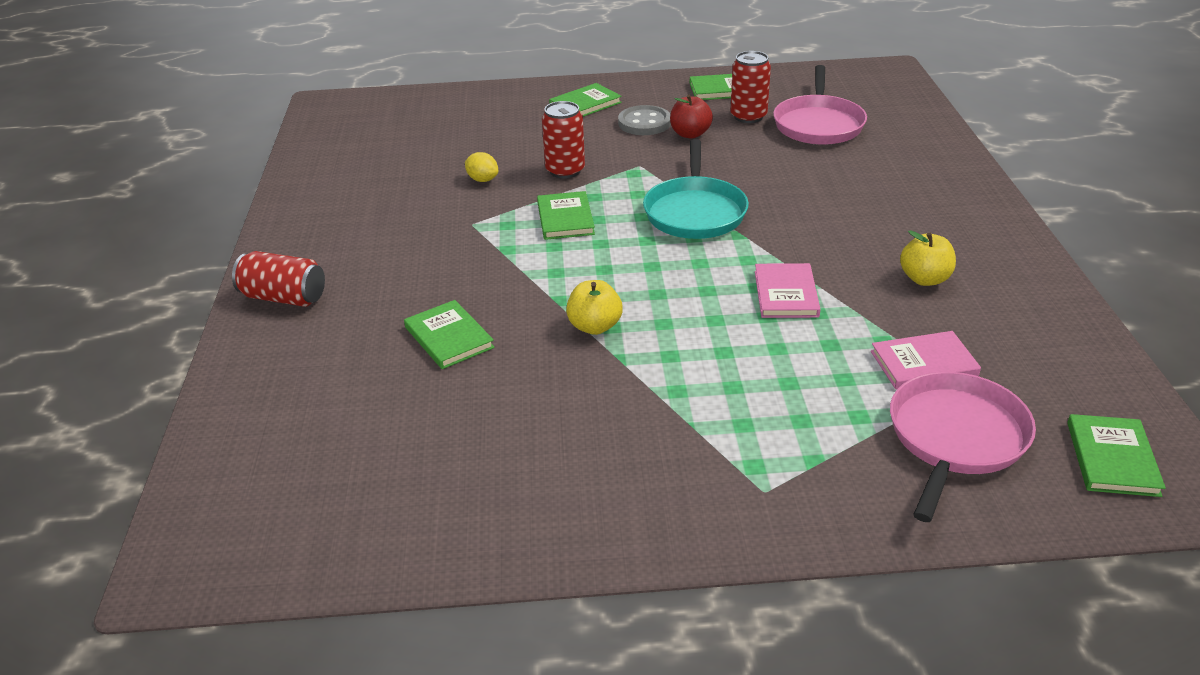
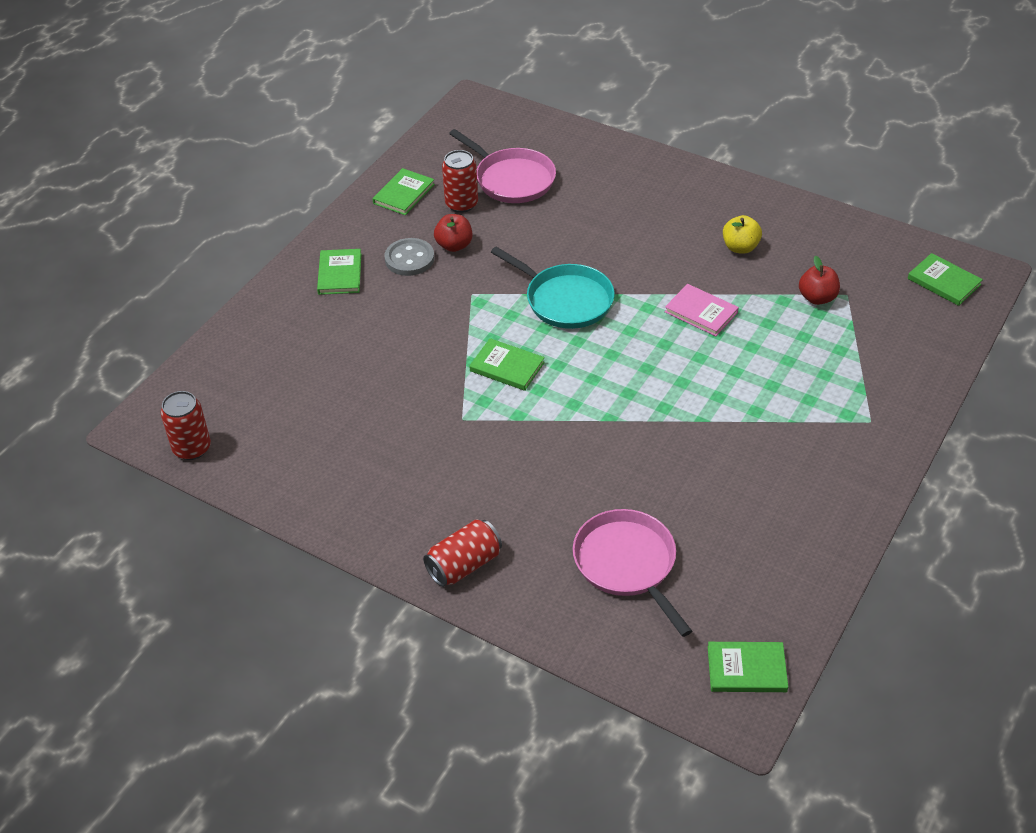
camera: 55 degrees left, 10 degrees up
green book [404,300,495,369] -> green book moved to [708,642,788,692]
yellow lemon [465,152,498,182] -> none
red can [542,101,585,179] -> red can moved to [161,391,211,460]
yellow apple [566,280,623,335] -> none
pink book [871,331,981,389] -> red apple [799,256,840,305]
pink pan [890,372,1036,522] -> pink pan moved to [573,509,692,637]

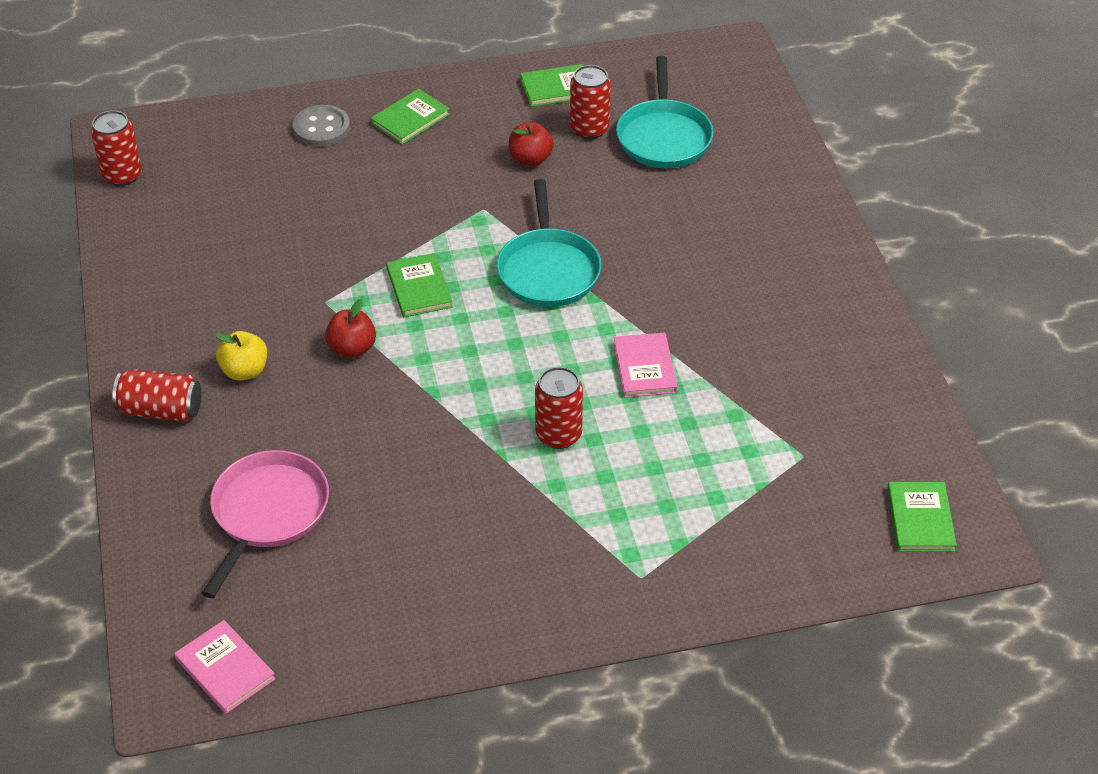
camera: 45 degrees right, 0 degrees up
grey button [385,238,434,276] -> grey button moved to [293,105,350,147]
pink pan [449,129,556,203] -> turquoise pan [616,56,713,168]
green book [708,642,788,692] -> pink book [174,620,276,714]
yellow apple [723,215,762,254] -> yellow apple moved to [215,331,267,381]
red apple [799,256,840,305] -> red apple moved to [325,299,376,358]
none -> red can [535,367,583,449]

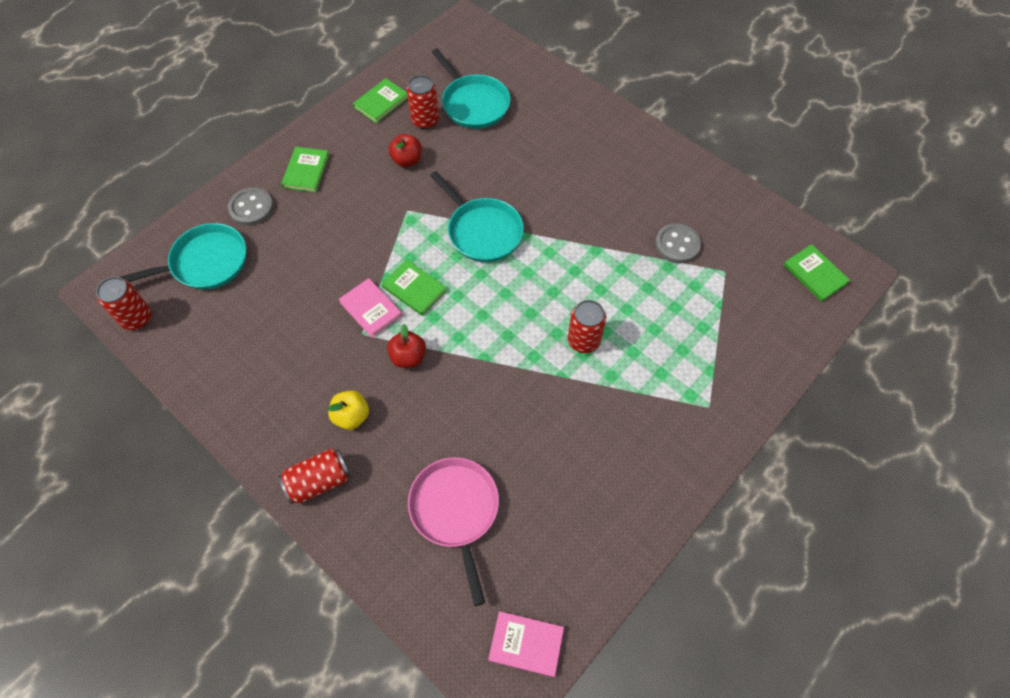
camera: 35 degrees left, 15 degrees up
pink book [614,333,678,398] -> pink book moved to [338,278,402,338]
none -> turquoise pan [120,223,246,290]
none -> grey button [655,223,701,264]

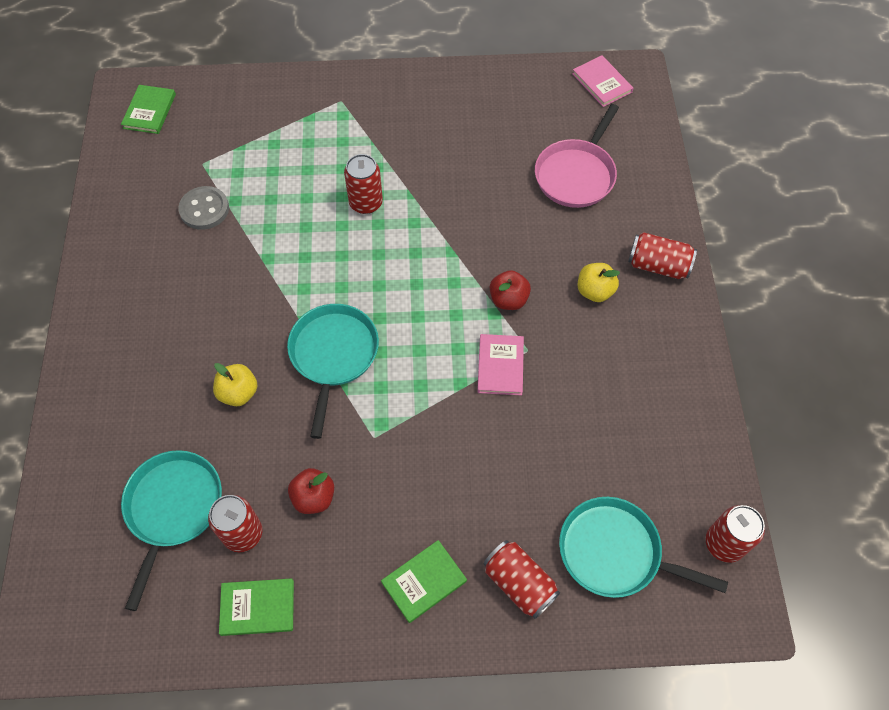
camera: 135 degrees left, 0 degrees up
grey button [228,187,273,226] -> red can [484,540,560,619]
green book [381,259,447,316] -> none
none -> yellow apple [213,363,257,406]

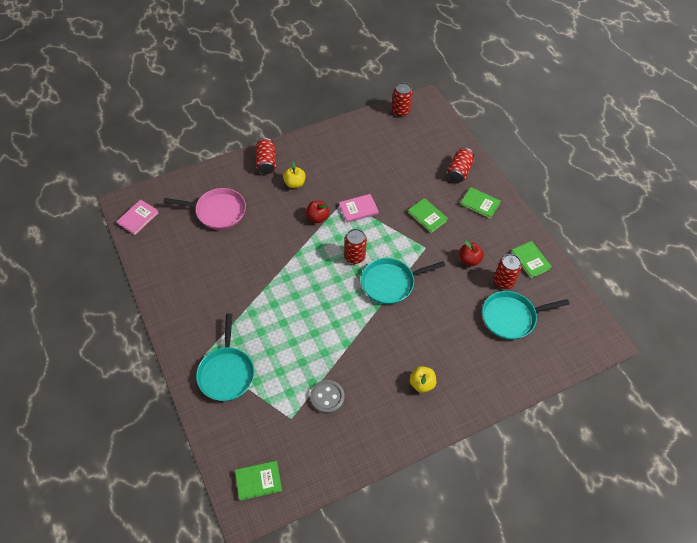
camera: 115 degrees left, 5 degrees down
yellow apple [213,363,257,406] -> yellow apple moved to [410,366,436,393]
red can [344,154,383,214] -> red can moved to [344,229,367,264]
turquoise pan [559,497,728,598] -> turquoise pan moved to [196,313,255,401]
none -> green book [407,198,448,233]

